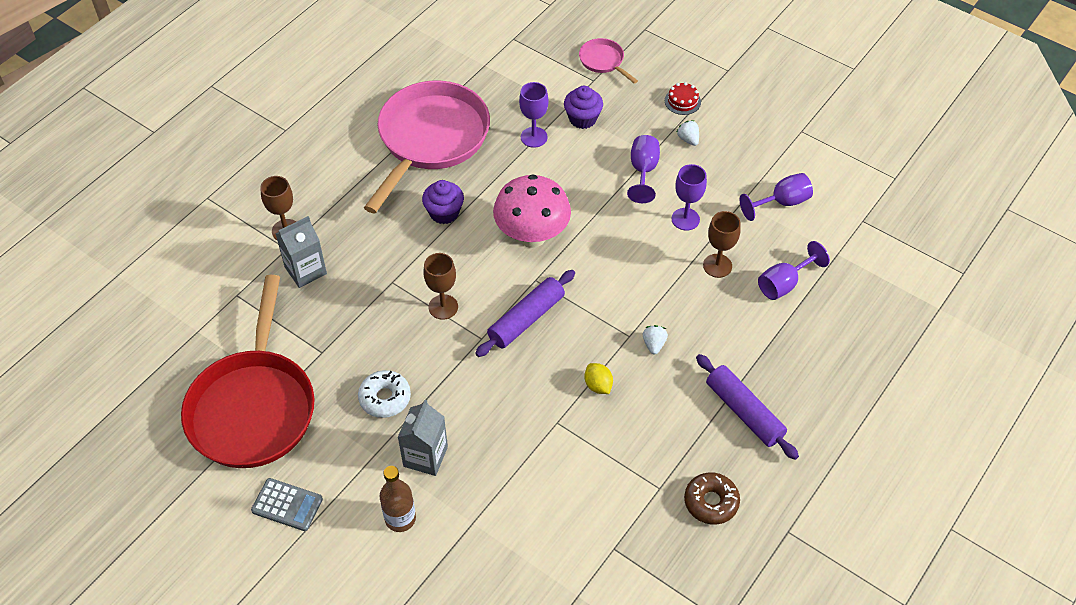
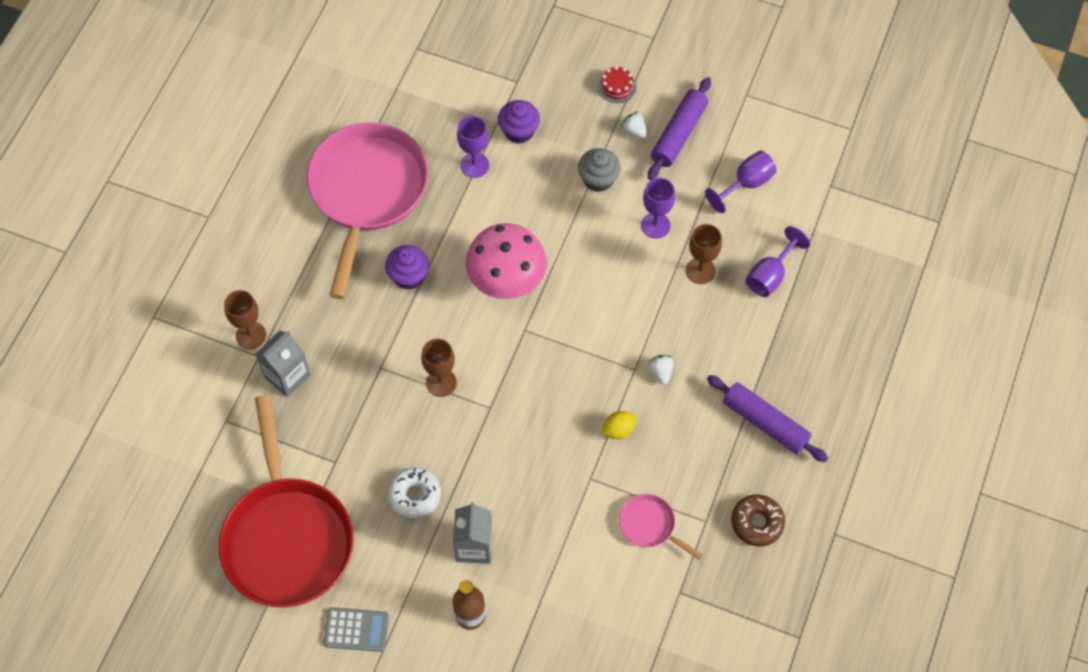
camera: 15 degrees left, 10 degrees up
purple rolling pin [475,270,575,357] -> purple rolling pin moved to [648,77,711,180]
pink pan [579,38,638,84] -> pink pan moved to [619,494,703,560]
yellow lemon [584,363,613,394] -> yellow lemon turned 75 degrees counterclockwise [602,411,637,439]
purple goblet [627,135,660,203] -> grey cupcake [578,148,621,192]

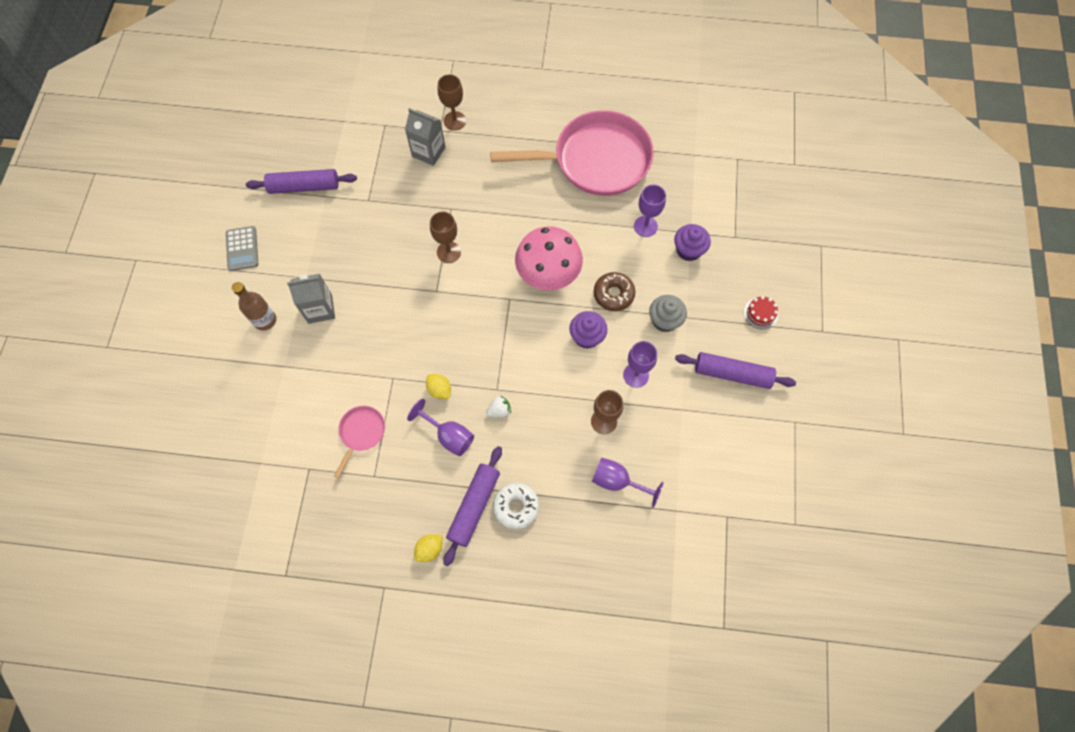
camera: 75 degrees right, 5 degrees up
red pan [219,395,354,608] -> purple rolling pin [246,169,357,194]
purple cupcake [385,245,429,290] -> purple cupcake moved to [570,311,607,349]
white donut [388,467,441,519] -> white donut moved to [493,483,539,529]
white strawberry [621,112,647,139] -> none
purple goblet [705,151,777,213] -> purple goblet moved to [407,399,474,456]
brown donut [731,495,785,547] -> brown donut moved to [594,272,635,311]
none -> yellow lemon [414,534,442,562]

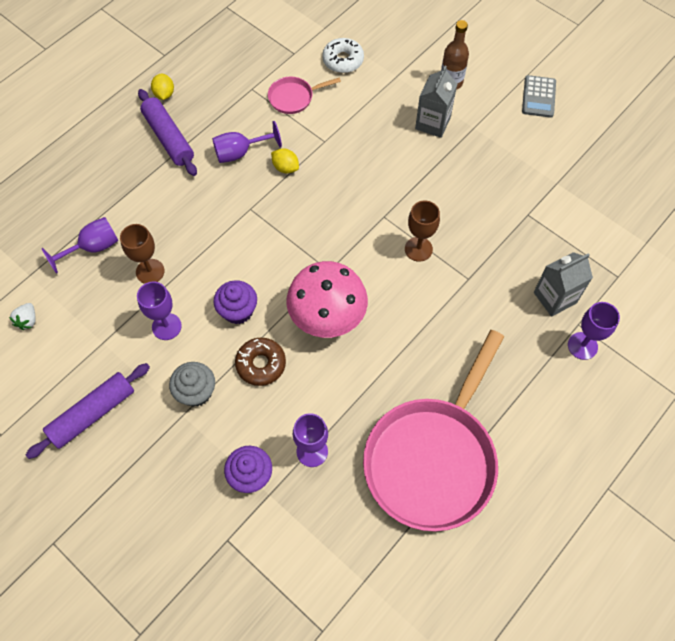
camera: 125 degrees right, 5 degrees down
grey calculator [226,226,258,271] -> grey calculator turned 105 degrees counterclockwise [522,75,556,118]
purple rolling pin [246,169,357,194] -> none
pink pan [333,406,385,479] -> pink pan turned 105 degrees clockwise [268,77,341,114]
yellow lemon [426,374,451,399] -> yellow lemon turned 45 degrees clockwise [271,148,299,174]
brown goblet [438,74,466,131] -> purple goblet [568,302,620,360]
white strawberry [486,396,511,418] -> white strawberry moved to [9,303,36,330]
white donut [493,483,539,529] -> white donut moved to [322,38,364,73]
red cake [744,296,778,329] -> none

